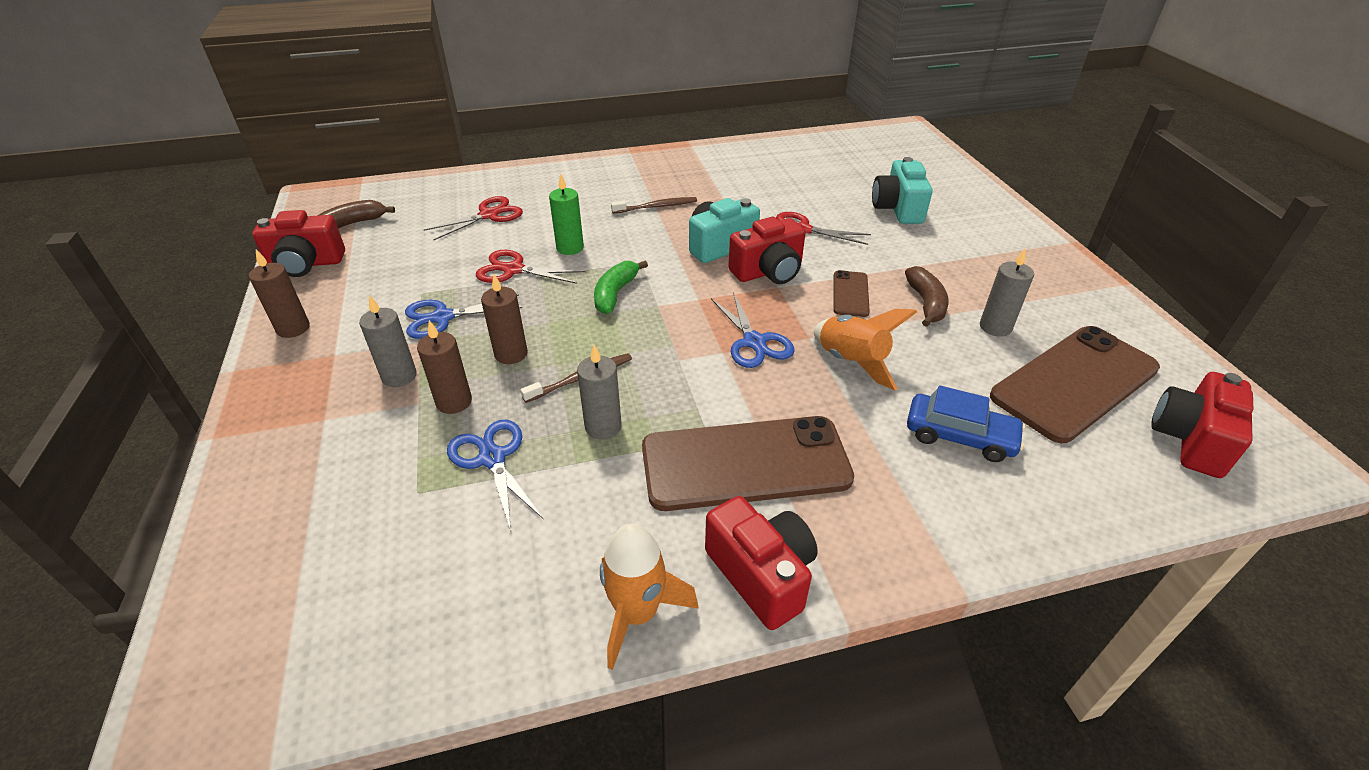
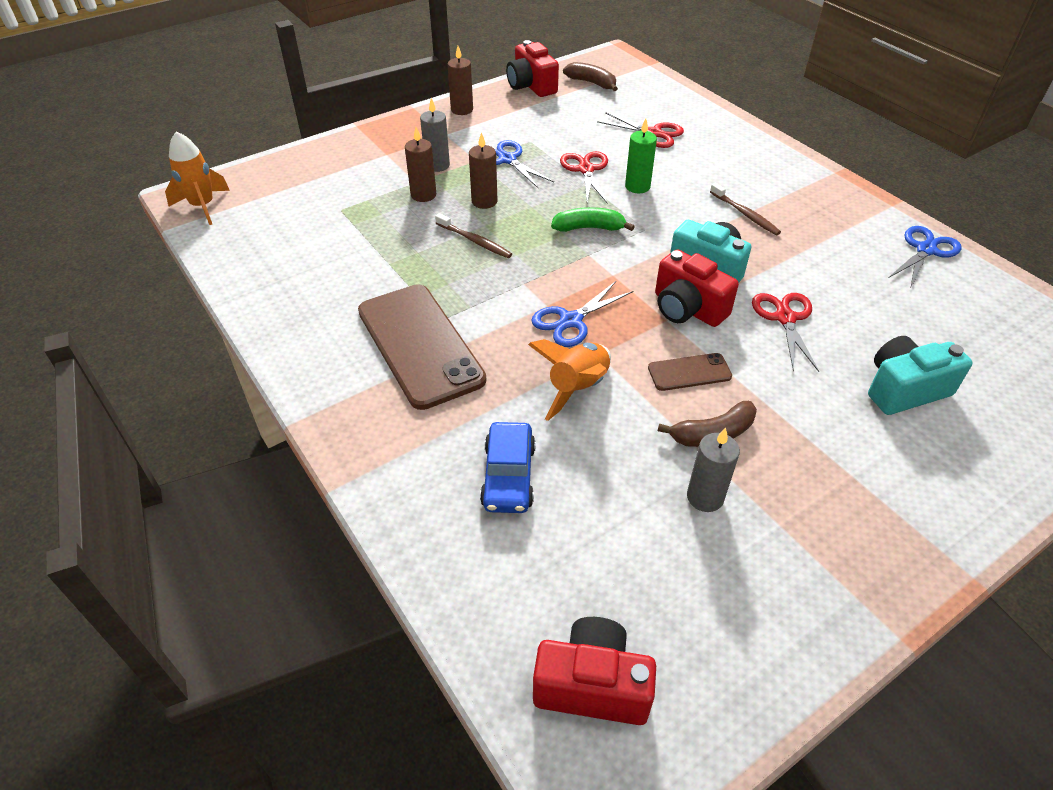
camera: 70 degrees right, 5 degrees up
blue scissors [447,420,543,530] -> blue scissors moved to [888,226,961,289]
grey candle [577,344,622,440] -> none
orange rocket [600,524,699,670] -> orange rocket moved to [165,131,230,225]
red camera [705,496,818,630] -> none
brown phone [990,326,1160,443] -> none

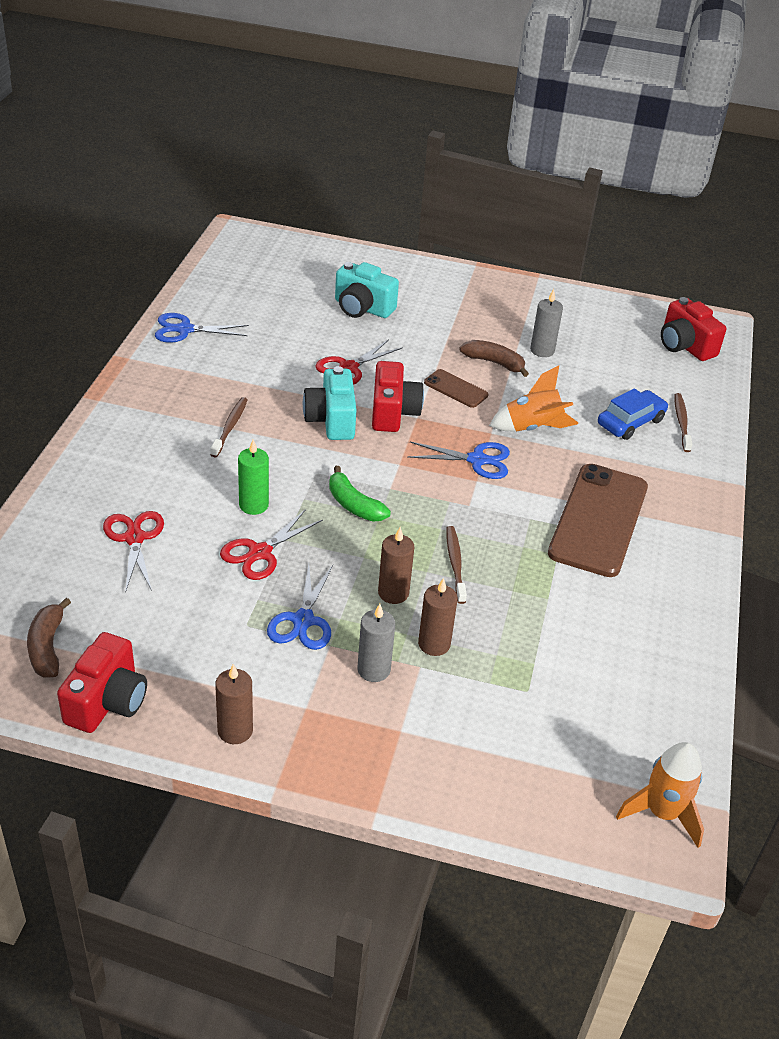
camera: 135 degrees left, 5 degrees down
none -> brown toothbrush [675,393,693,452]

